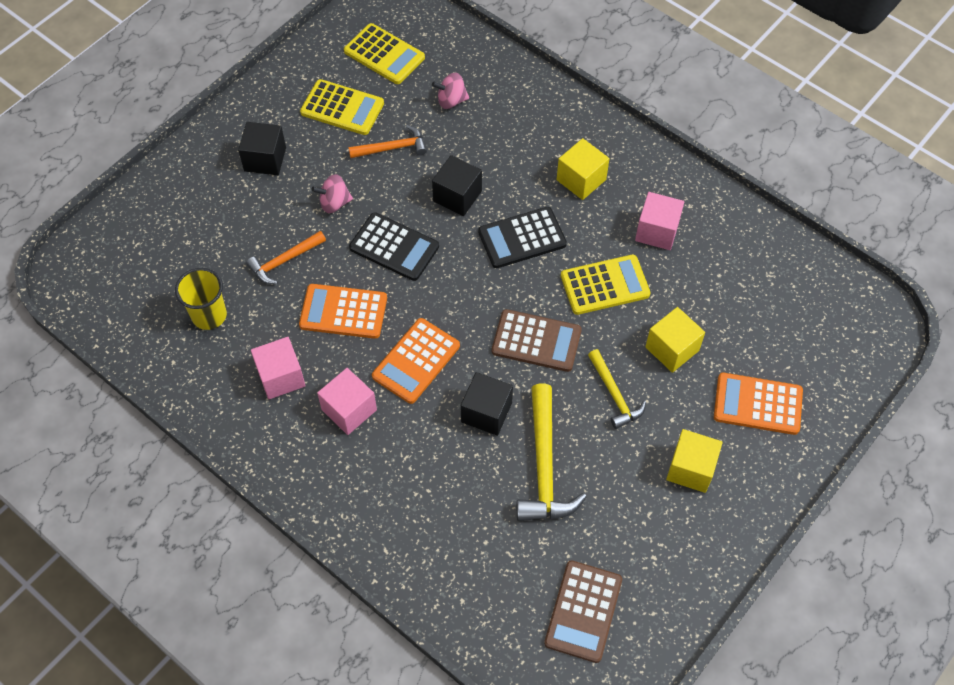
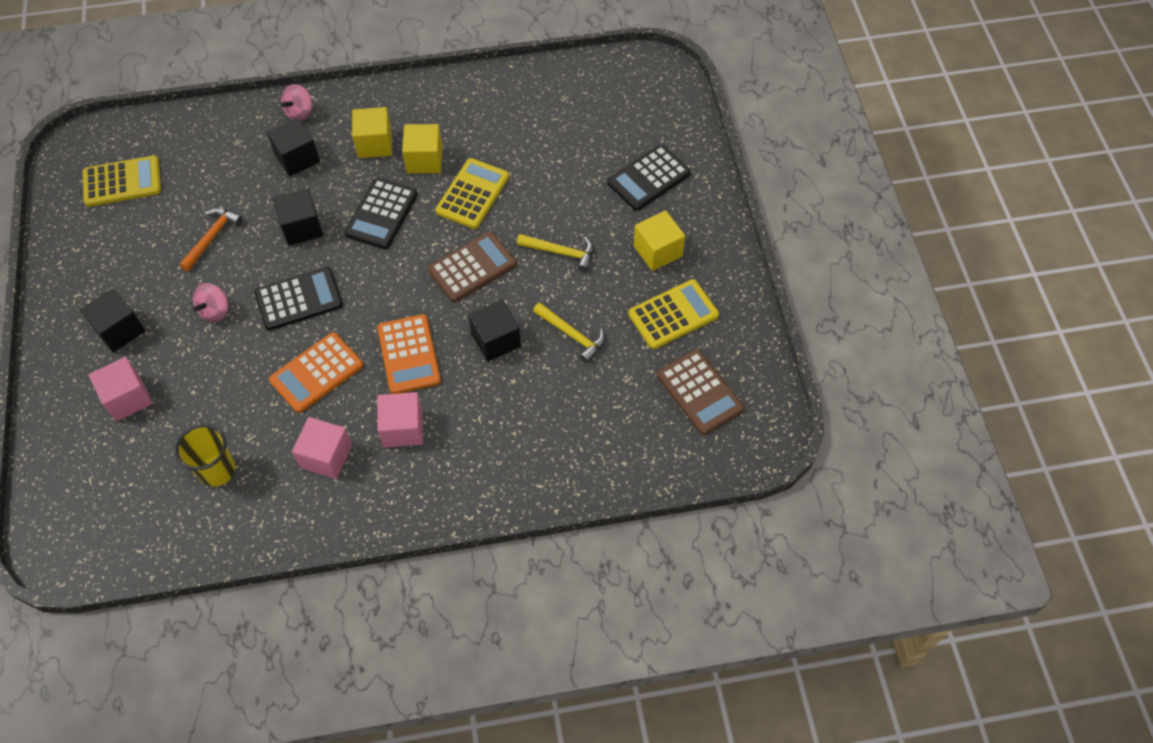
camera: 50 degrees left, 0 degrees up
orange hammer [246,231,326,284] -> none
yellow calculator [300,79,384,135] -> yellow calculator moved to [628,279,719,349]
pink spinning top [432,73,469,109] -> pink spinning top moved to [281,84,312,121]
yellow hammer [517,384,587,521] -> yellow hammer [533,302,605,363], size x0.61
pink cube [635,192,684,250] -> pink cube moved to [89,357,153,421]
yellow cube [645,307,705,373] -> yellow cube moved to [402,124,443,174]
orange calculator [714,373,803,435] -> black calculator [608,145,691,211]
none -> black cube [267,118,320,177]

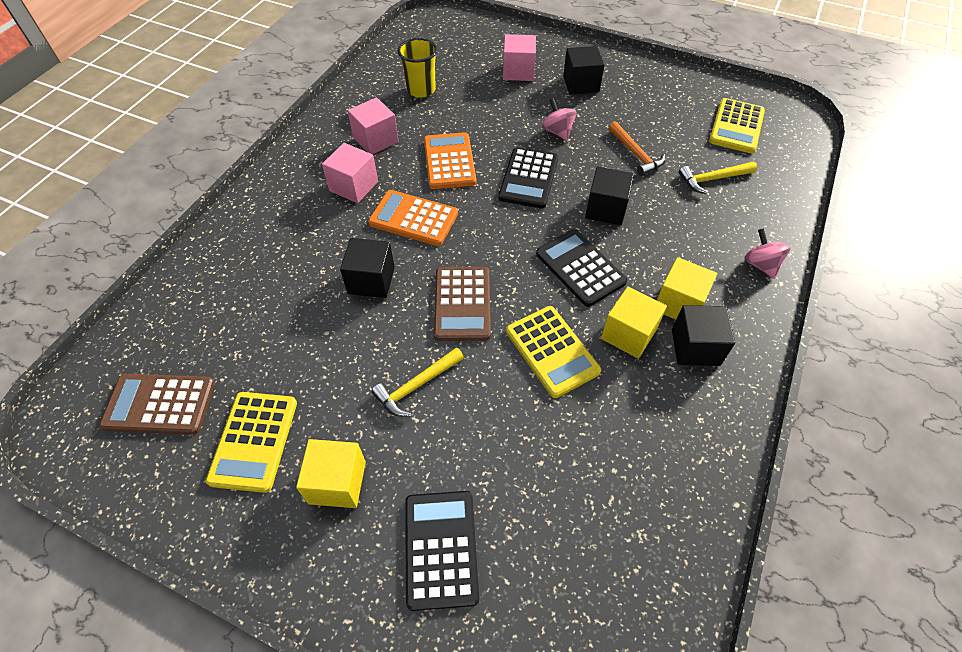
camera: 125 degrees right, 5 degrees down
black cube [267,118,320,177] -> black cube moved to [672,305,735,366]
yellow hammer [533,302,605,363] -> yellow hammer moved to [679,162,757,194]

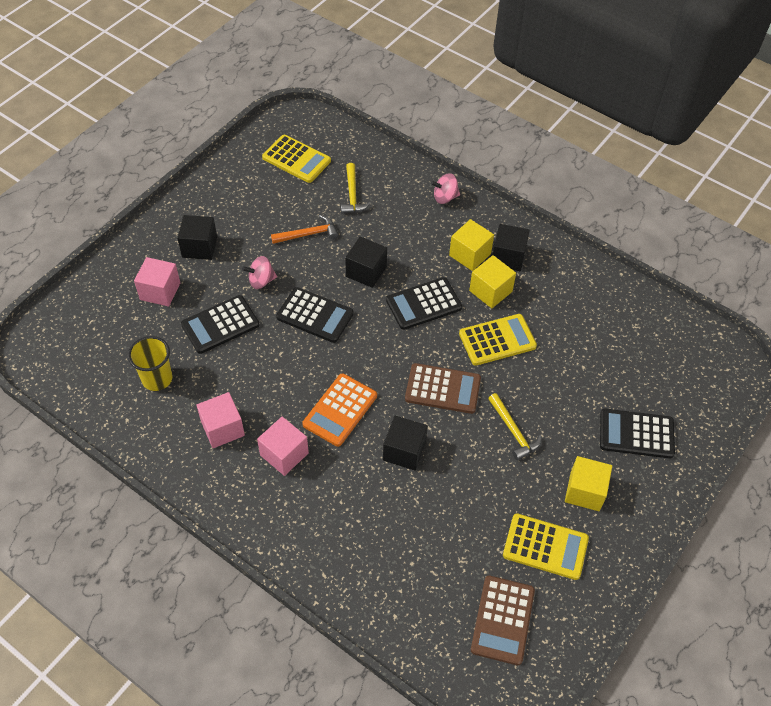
camera: 80 degrees left, 0 degrees up
orange calculator [424,132,476,189] -> none
none -> black calculator [181,295,260,354]

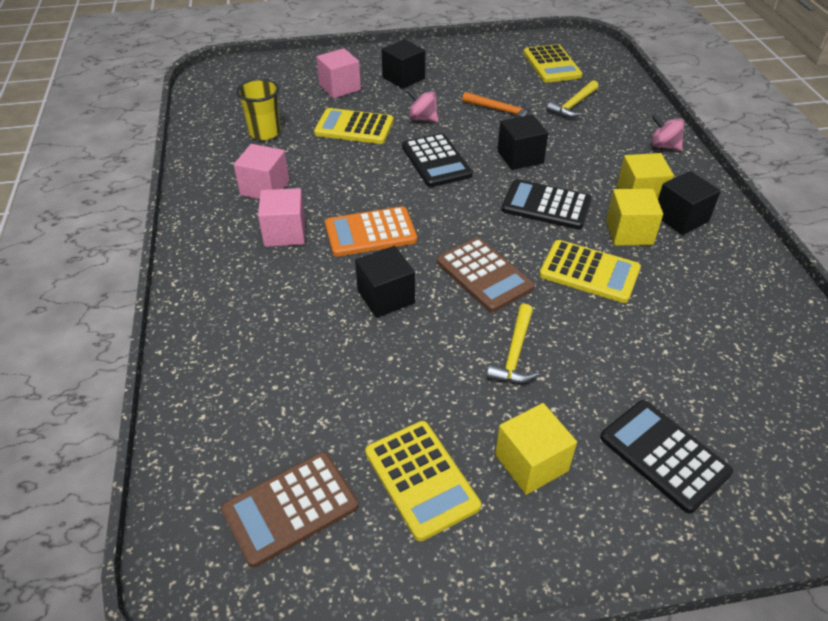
camera: 45 degrees right, 10 degrees down
black calculator [181,295,260,354] -> yellow calculator [314,108,394,144]

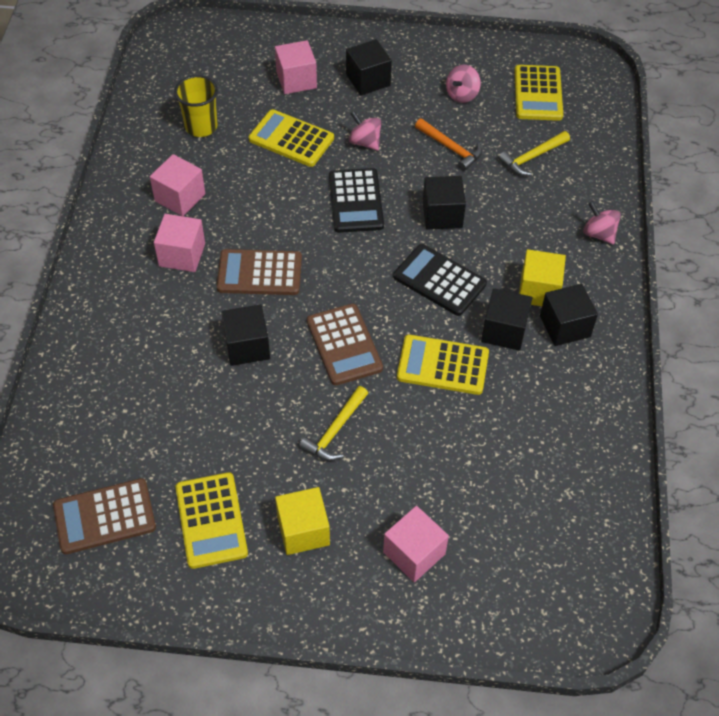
camera: 15 degrees right, 10 degrees up
orange calculator [325,206,417,257] -> brown calculator [217,249,302,295]
yellow calculator [539,240,641,303] -> yellow calculator turned 150 degrees clockwise [397,334,489,395]
black calculator [600,400,733,514] -> pink cube [383,506,449,582]
yellow cube [606,189,663,246] -> black cube [481,288,532,351]
none -> pink spinning top [446,65,481,103]

